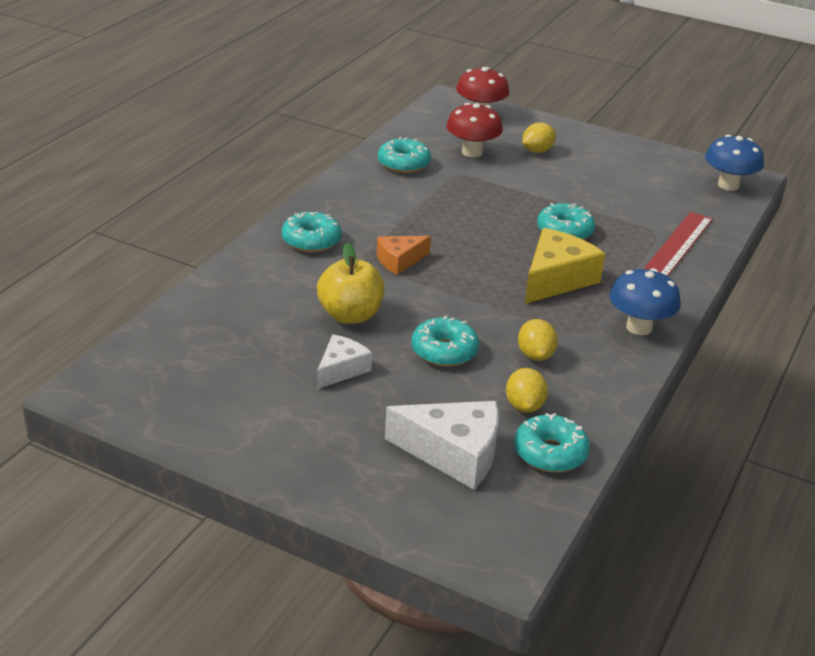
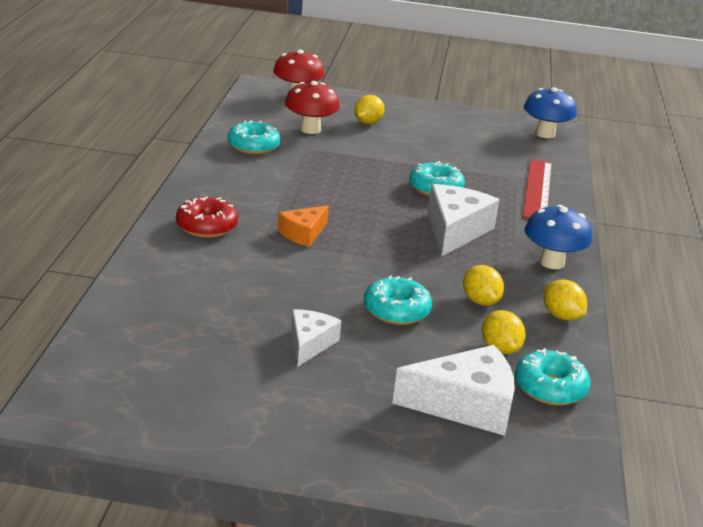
camera: 20 degrees left, 5 degrees down
turquoise donut [282,212,342,253] -> red donut [176,197,238,238]
yellow apple [317,243,384,324] -> none
yellow cheese [525,228,605,304] -> white cheese [427,184,499,257]
none -> yellow lemon [544,279,587,321]

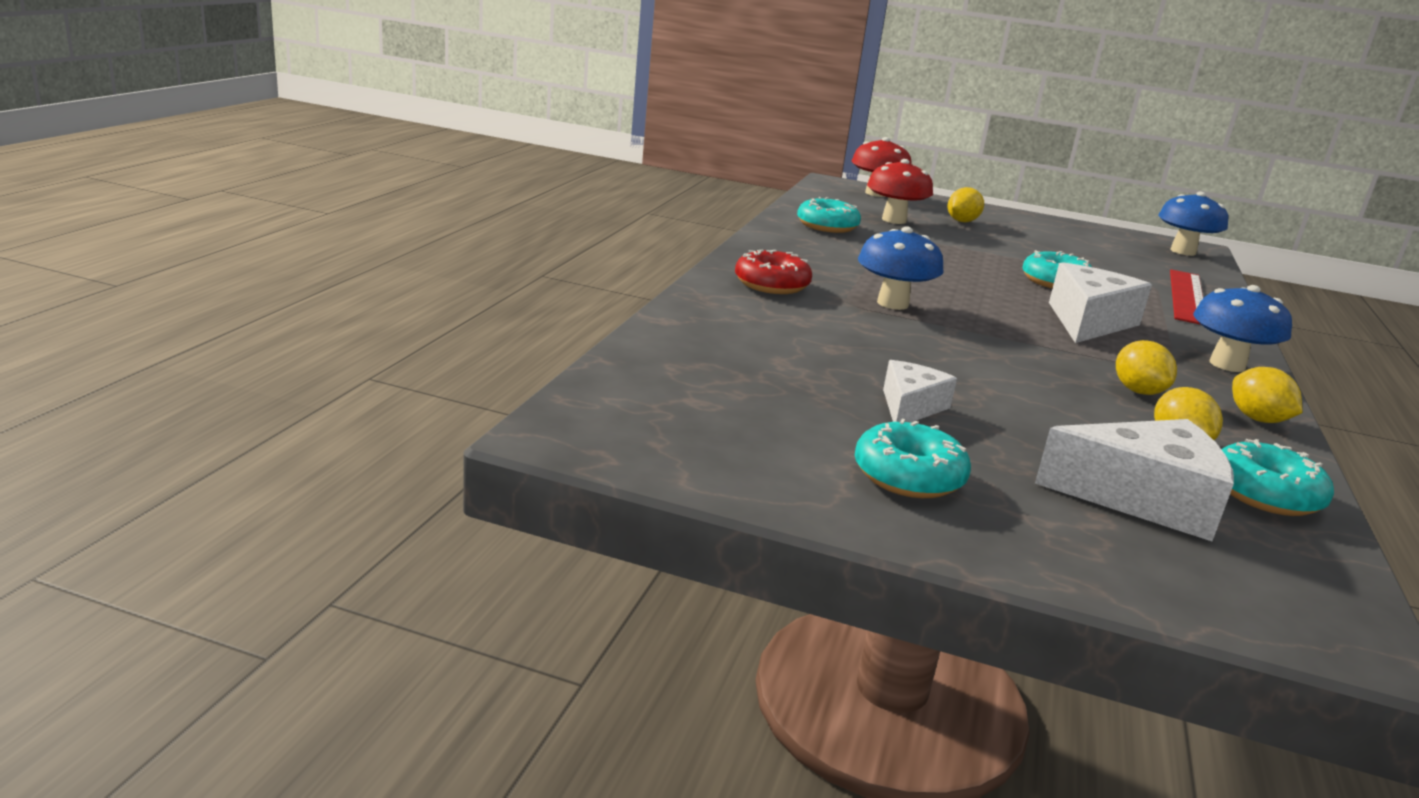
camera: 10 degrees right, 5 degrees down
orange cheese [278,205,329,247] -> blue mushroom [858,226,944,310]
turquoise donut [364,275,432,325] -> turquoise donut moved to [855,418,971,498]

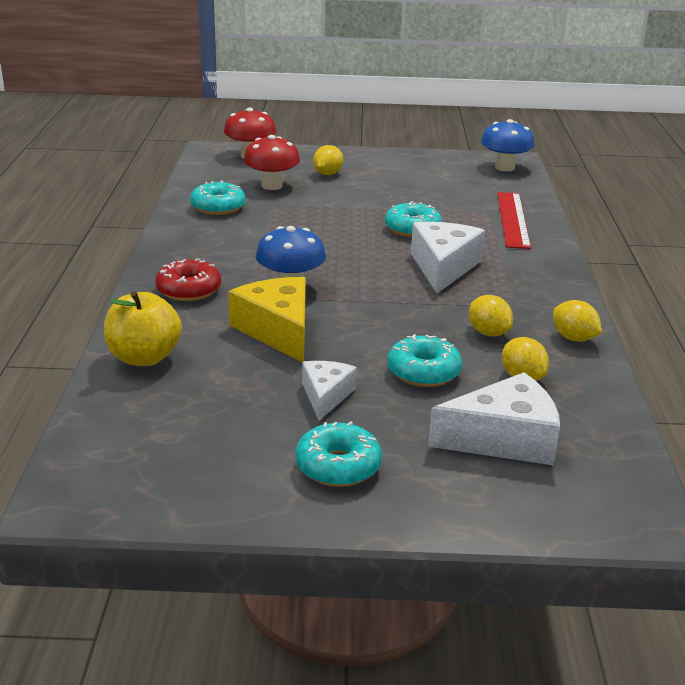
camera: 15 degrees left, 5 degrees up
blue mushroom [1193,285,1292,372] -> none
turquoise donut [1221,439,1334,516] -> turquoise donut moved to [387,334,462,387]
none -> yellow apple [104,291,182,366]
none -> yellow cheese [228,277,306,362]

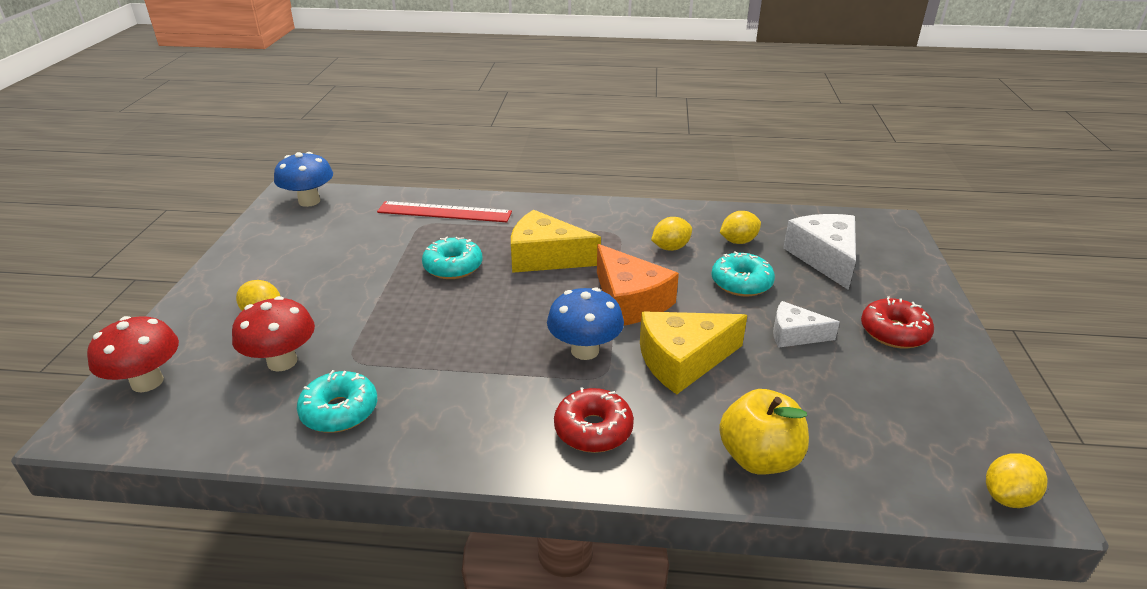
camera: 85 degrees left, 5 degrees up
turquoise donut [295,422,382,487] -> red donut [861,296,934,349]
white cheese [411,222,485,293] -> yellow cheese [511,210,601,273]
yellow lemon [553,300,602,342] -> yellow lemon moved to [986,453,1048,508]
none -> orange cheese [597,244,679,325]

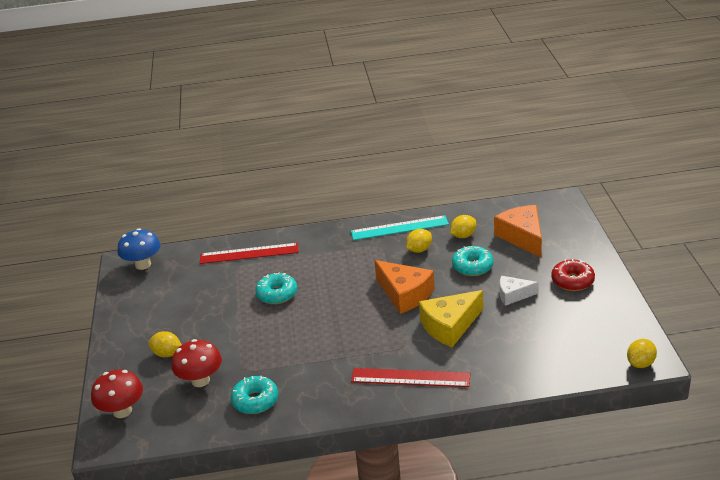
camera: 10 degrees left, 0 degrees up
yellow cheese [511,210,601,273] -> none
blue mushroom [547,287,624,360] -> none
red donut [554,387,634,453] -> red ruler [351,368,470,387]
yellow apple [719,389,809,475] -> none
white cheese [783,214,856,290] -> orange cheese [494,205,542,257]
none -> turquoise ruler [351,215,449,240]

